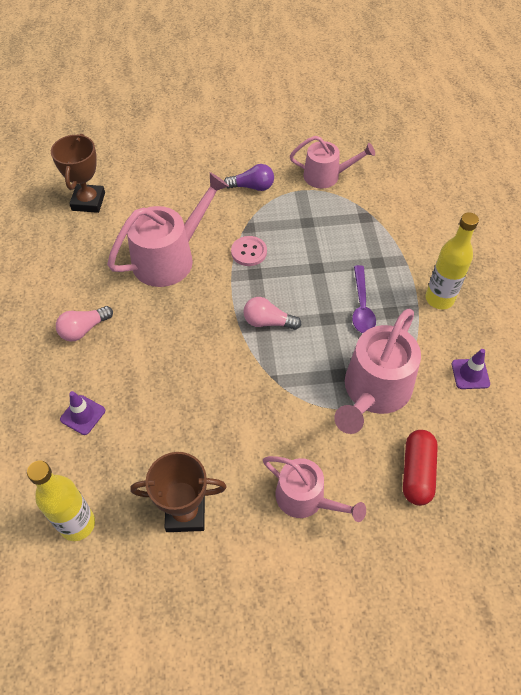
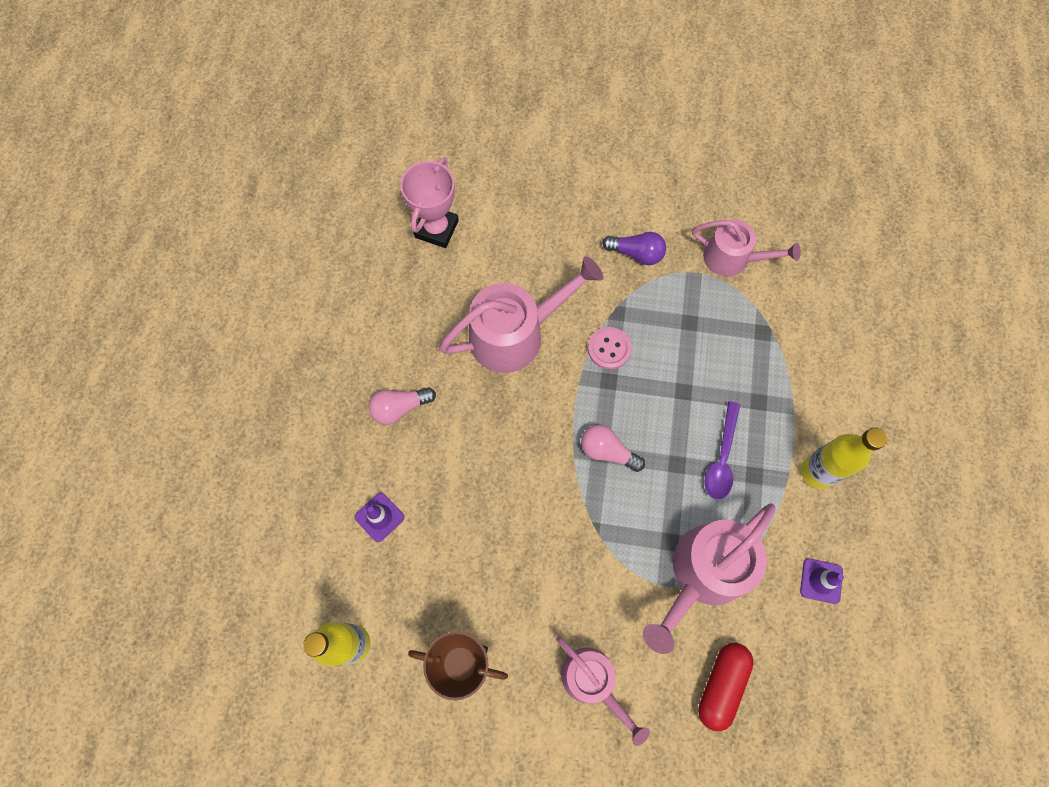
camera: 15 degrees right, 15 degrees up
brown trophy [51,134,105,213] -> pink trophy [400,158,459,248]

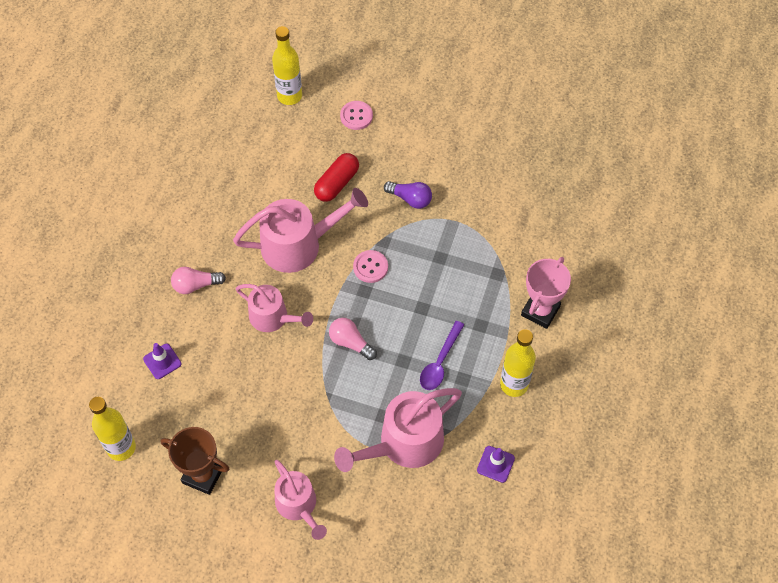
camera: 10 degrees right, 10 degrees down
pink trophy [400,158,459,248] -> pink trophy moved to [521,257,571,329]
pink watering can [692,219,801,277] -> pink watering can moved to [235,284,313,332]
red capsule [698,643,754,731] -> red capsule moved to [314,153,359,202]
none -> yellow bottle [272,26,302,105]
none -> pink button [340,101,373,130]

